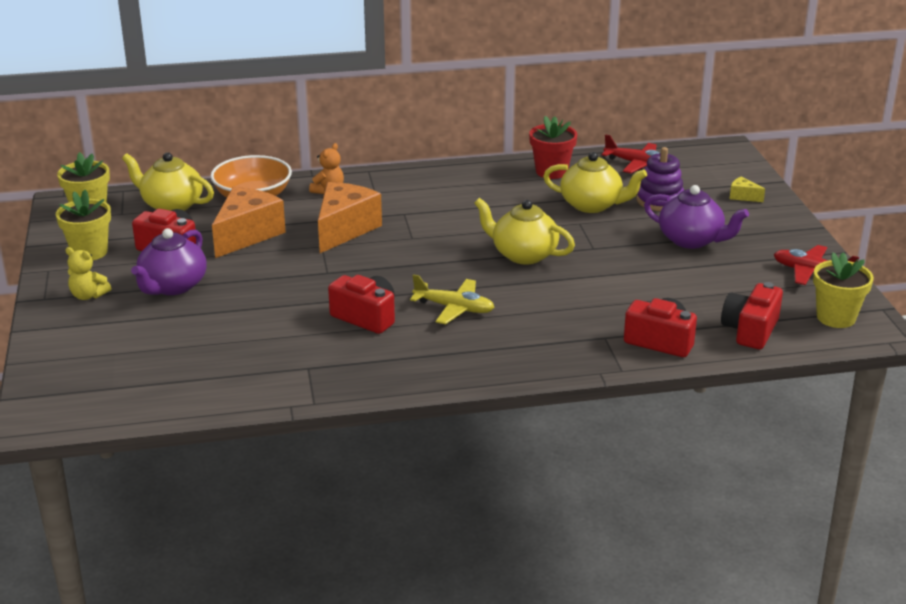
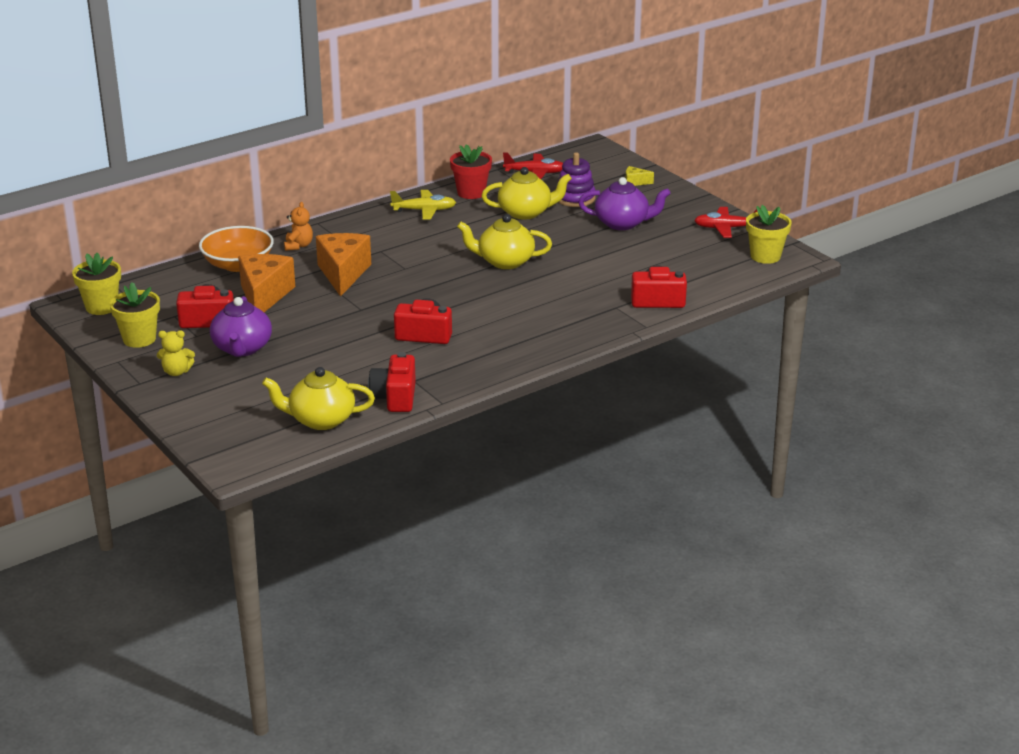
camera: 25 degrees left, 0 degrees up
yellow teapot [122,152,214,211] -> yellow teapot moved to [262,367,375,430]
yellow plane [410,274,495,324] -> yellow plane moved to [390,190,456,220]
red camera [721,282,783,349] -> red camera moved to [368,352,416,412]

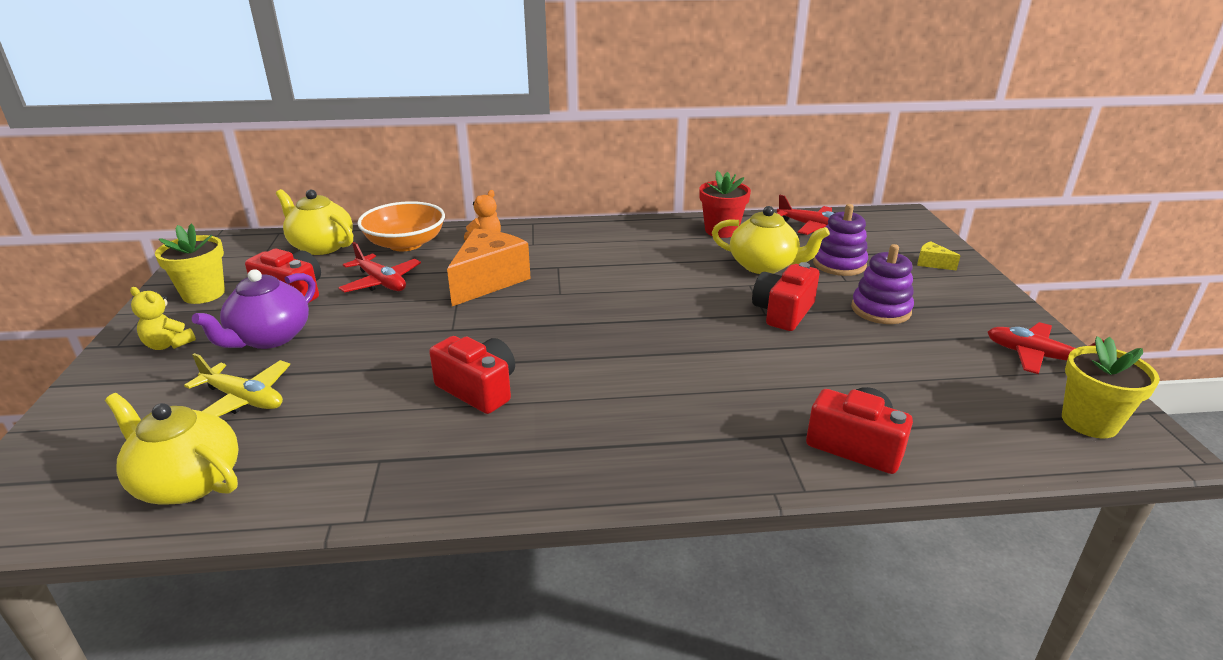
camera: 30 degrees right, 0 degrees up
yellow flower pot [72,253,121,315] -> none
orange cheese [238,254,295,312] -> red plane [339,242,421,293]
red camera [368,352,416,412] -> red camera moved to [752,262,819,331]
yellow plane [390,190,456,220] -> yellow plane moved to [184,353,290,417]
yellow teapot [457,214,552,269] -> yellow teapot moved to [276,189,353,255]
purple teapot [578,177,671,230] -> purple stacking toy [851,244,914,324]

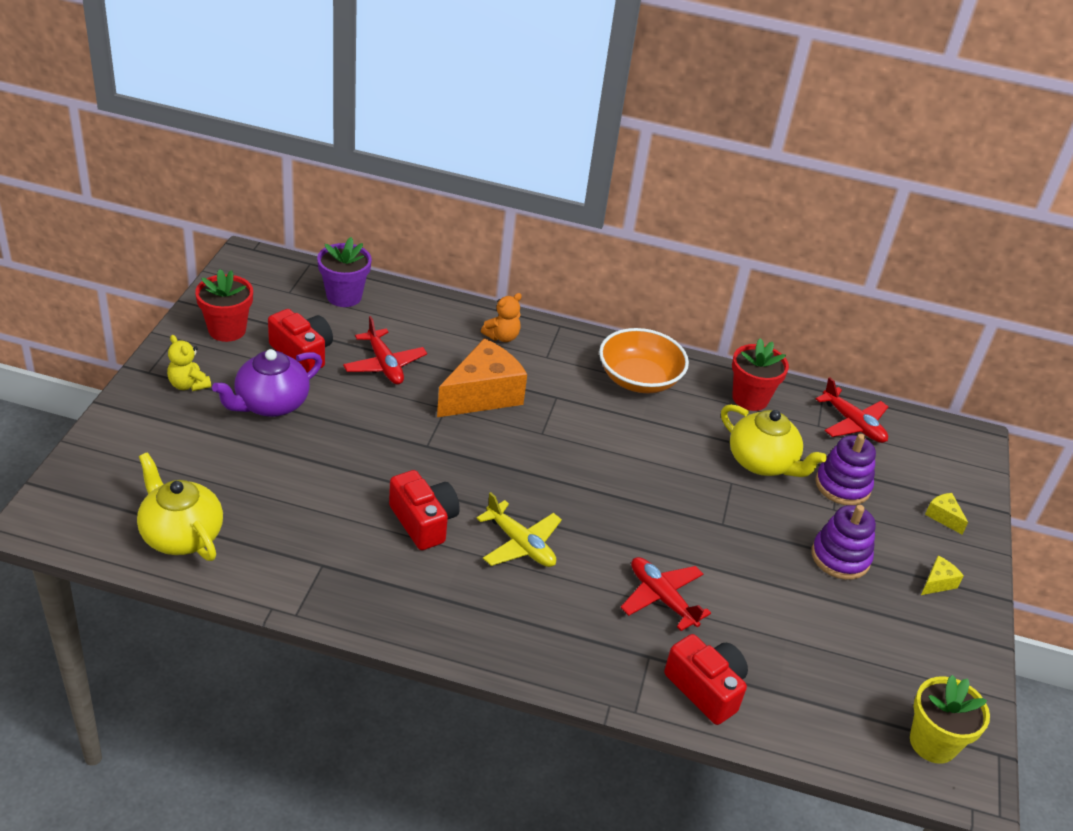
camera: 15 degrees right, 10 degrees up
yellow flower pot [155,223,225,304] -> red flower pot [195,269,253,342]
yellow plane [184,353,290,417] -> yellow plane moved to [476,492,562,567]
yellow teapot [276,189,353,255] -> purple flower pot [317,237,372,307]
orange bowl [357,201,445,251] -> orange bowl moved to [599,328,689,393]
red camera [752,262,819,331] -> none
red plane [988,322,1105,374] -> red plane moved to [621,557,711,631]
none -> yellow cheese [921,556,964,595]

